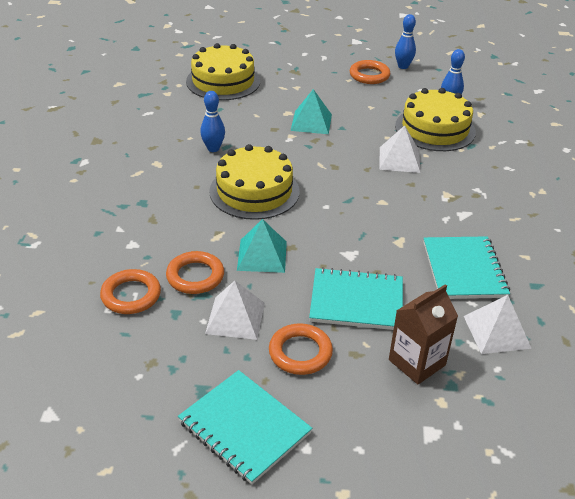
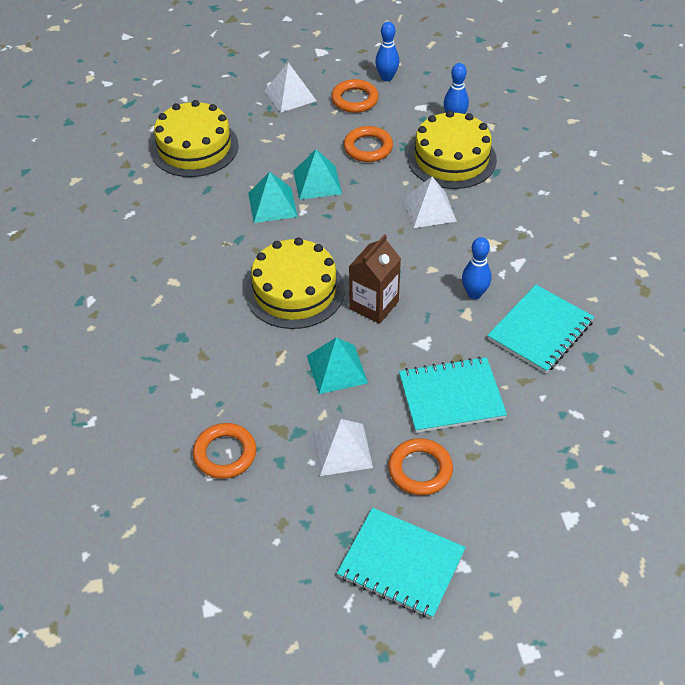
camera: 15 degrees left, 10 degrees up
orange ring [166,251,224,294] -> orange ring moved to [344,126,393,162]
blue bowling pin [200,91,225,152] -> blue bowling pin moved to [462,237,492,299]
brown carton [389,284,458,384] -> brown carton moved to [349,234,401,324]
turquoise notebook [423,236,510,299] -> turquoise notebook turned 60 degrees clockwise [487,285,594,373]
white pyramid [464,295,532,354] -> white pyramid moved to [264,63,317,112]
none -> turquoise pyramid [248,172,298,223]

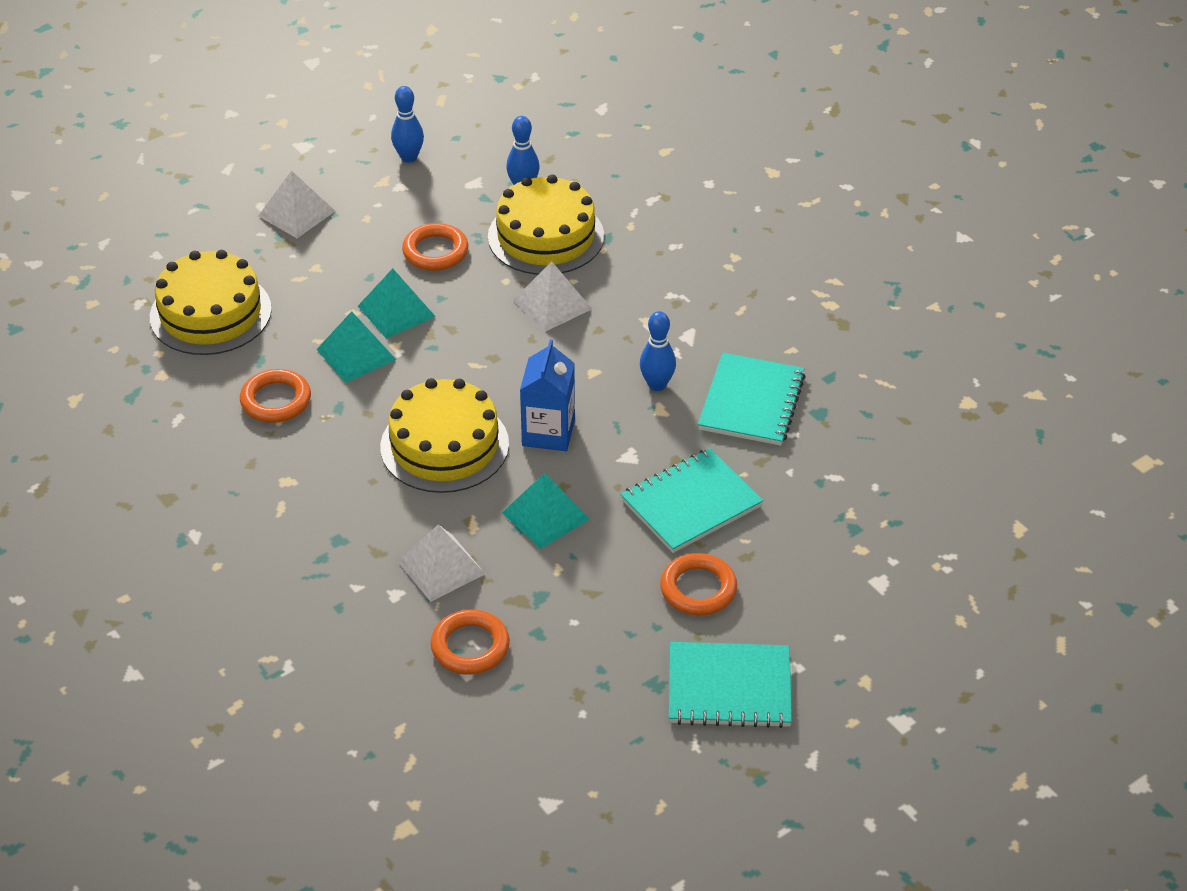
camera: 25 degrees left, 5 degrees down
white pyramid [311,419,373,476] -> white pyramid moved to [398,525,485,602]
orange ring [331,79,379,113] -> orange ring moved to [240,369,311,423]
brown carton [349,234,401,324] -> blue carton [520,339,575,451]

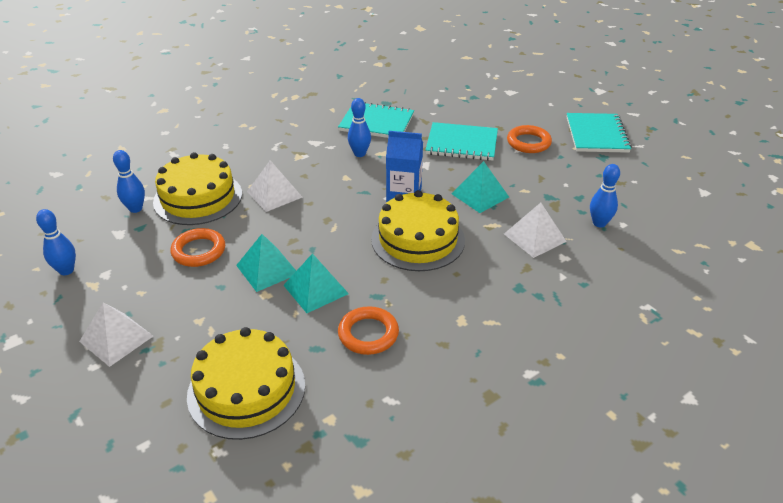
camera: 90 degrees left, 5 degrees down
orange ring [430,609,510,675] -> blue bowling pin [590,164,620,228]
turquoise notebook [620,448,763,553] -> turquoise notebook turned 45 degrees counterclockwise [425,122,498,161]

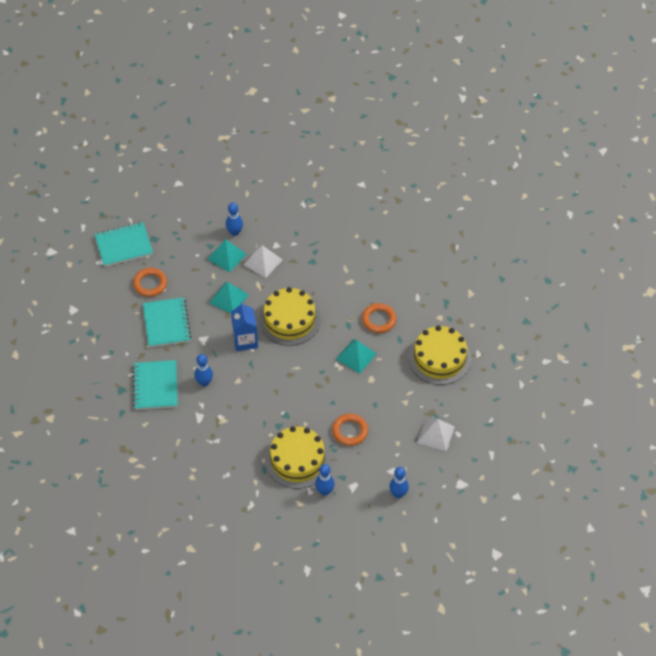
camera: 110 degrees left, 15 degrees up
turquoise pyramid [236,234,296,292] -> turquoise pyramid moved to [208,239,247,273]
white pyramid [247,160,303,212] -> none

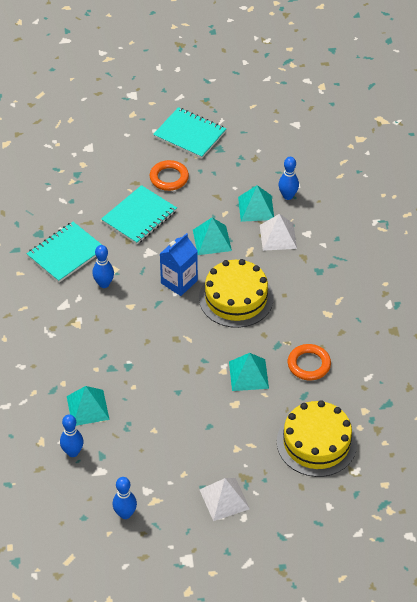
camera: 50 degrees right, 5 degrees down
yellow cake [265,426,330,489] -> turquoise pyramid [67,386,110,426]
orange ring [332,414,368,446] -> none

